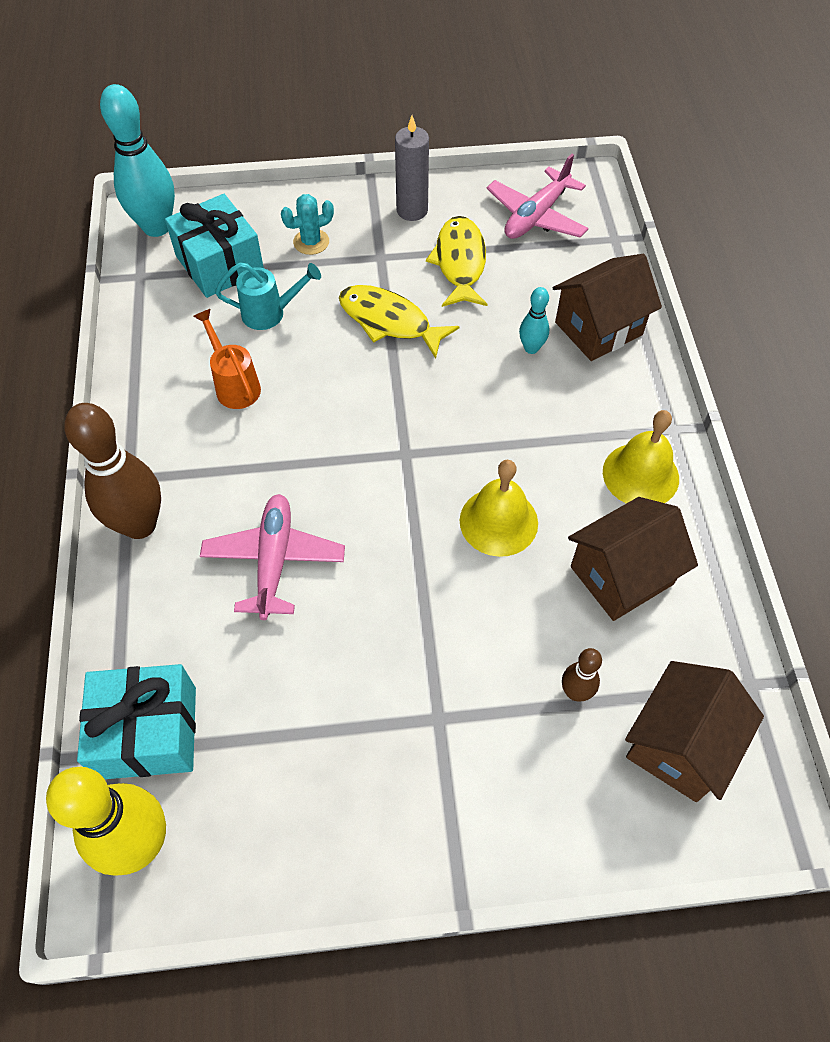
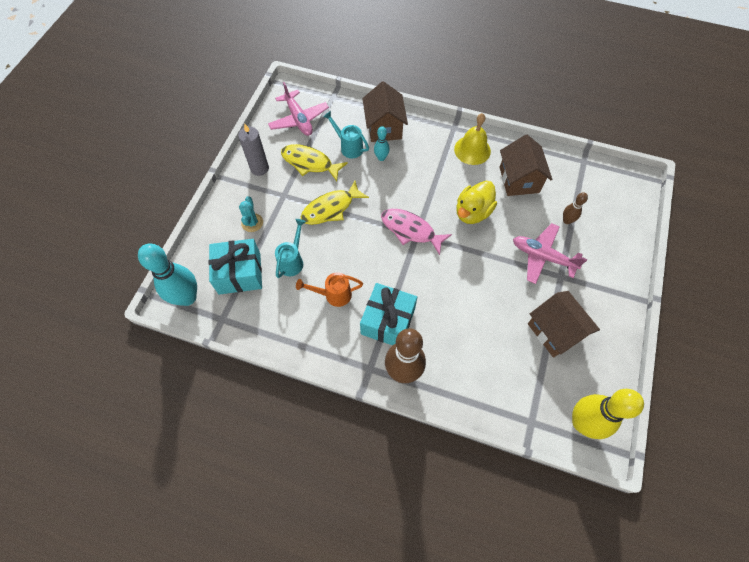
camera: 65 degrees left, 5 degrees up
turquoise gift [77,664,196,779] -> turquoise gift moved to [360,283,417,346]
pink plane [200,494,345,620] -> pink plane moved to [513,223,587,284]
yellow bell [460,460,538,557] -> yellow duck [456,181,497,224]
brown house [625,661,764,802] -> brown house moved to [528,291,600,357]
none -> turquoise watering can [323,111,369,158]
none -> pink fish [381,209,452,255]

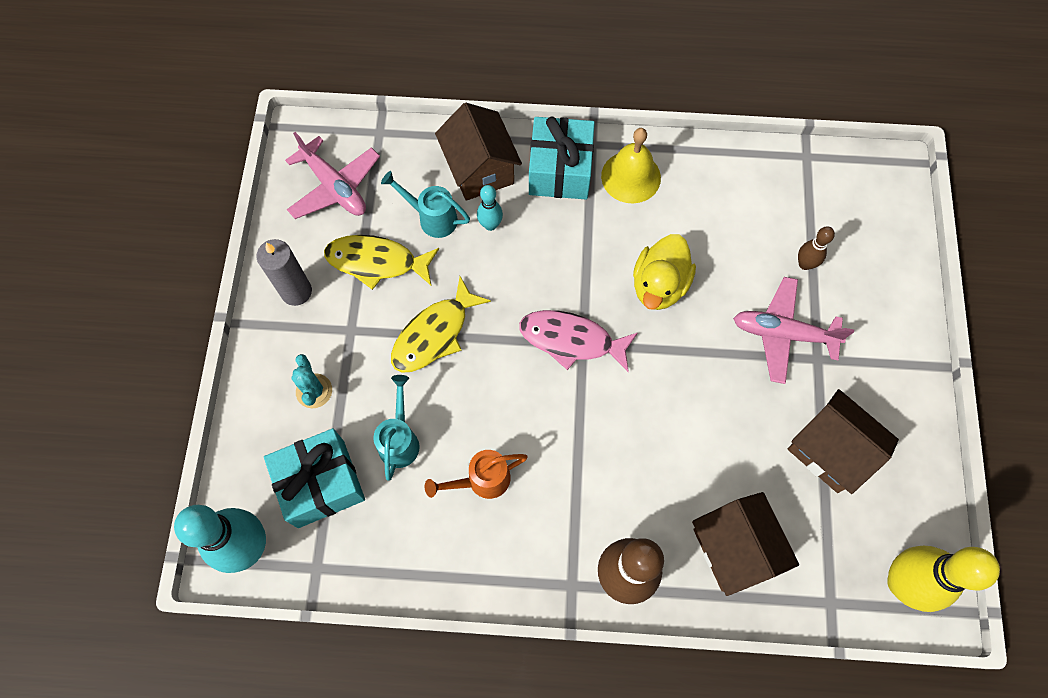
camera: 15 degrees left, 5 degrees up
turquoise gift [360,283,417,346] -> turquoise gift moved to [529,117,595,199]
brown house [499,135,552,196] -> brown house moved to [692,492,799,596]

